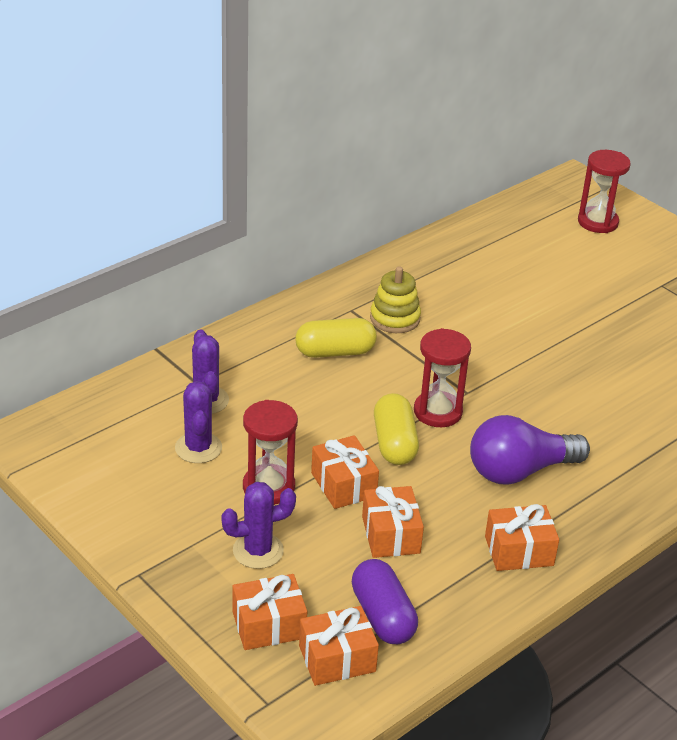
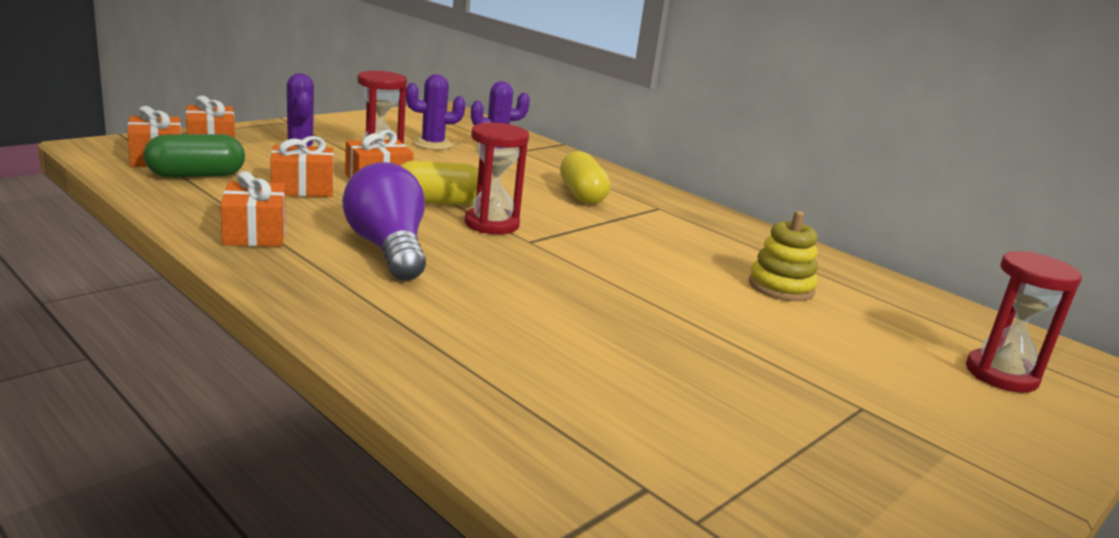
camera: 85 degrees right, 15 degrees down
purple capsule [352,559,418,644] -> green capsule [144,134,245,178]
yellow stacking toy [370,266,421,333] -> yellow stacking toy moved to [749,211,818,301]

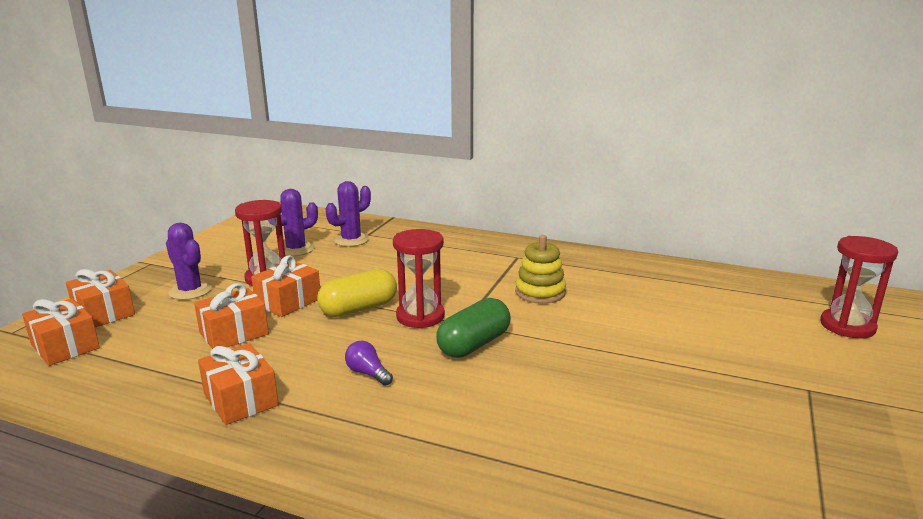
camera: 20 degrees left, 0 degrees up
green capsule [144,134,245,178] -> green capsule moved to [436,298,511,358]
purple light bulb [342,162,426,281] -> purple light bulb [345,341,393,386], size x0.43
yellow capsule [560,151,610,205] -> none
yellow stacking toy [749,211,818,301] -> yellow stacking toy moved to [515,235,566,304]

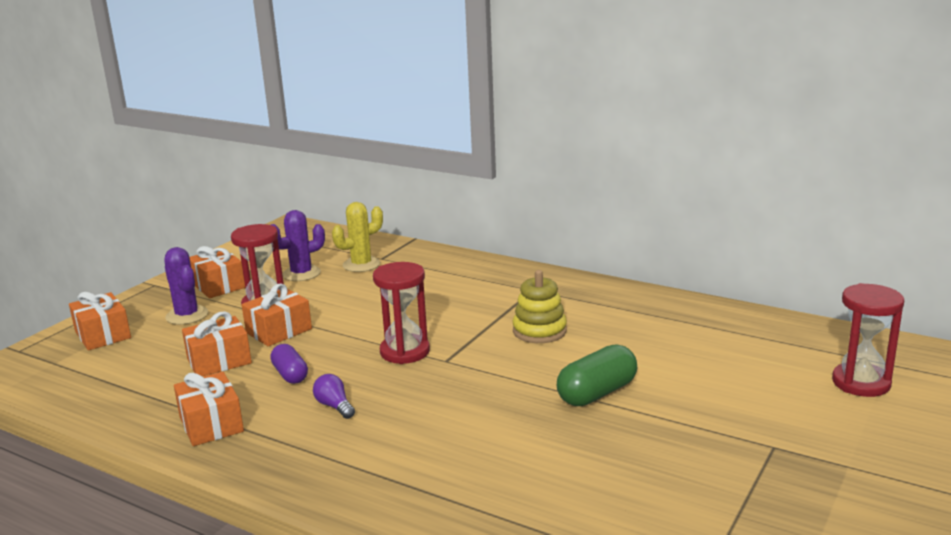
camera: 10 degrees right, 0 degrees up
orange gift [22,298,100,366] -> orange gift moved to [189,246,245,298]
yellow capsule [317,269,397,317] -> none
purple cactus [326,181,371,247] -> yellow cactus [332,202,383,272]
green capsule [436,298,511,358] -> green capsule moved to [557,344,637,406]
none -> purple capsule [270,344,308,384]

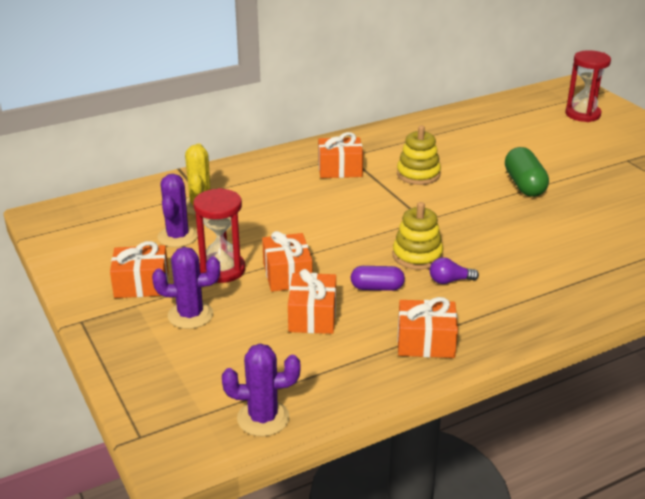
camera: 60 degrees left, 10 degrees up
orange gift [69,292,131,351] -> orange gift moved to [318,132,363,178]
red hourglass [373,262,430,364] -> none
none -> purple cactus [222,344,300,436]
none -> yellow stacking toy [393,202,443,270]

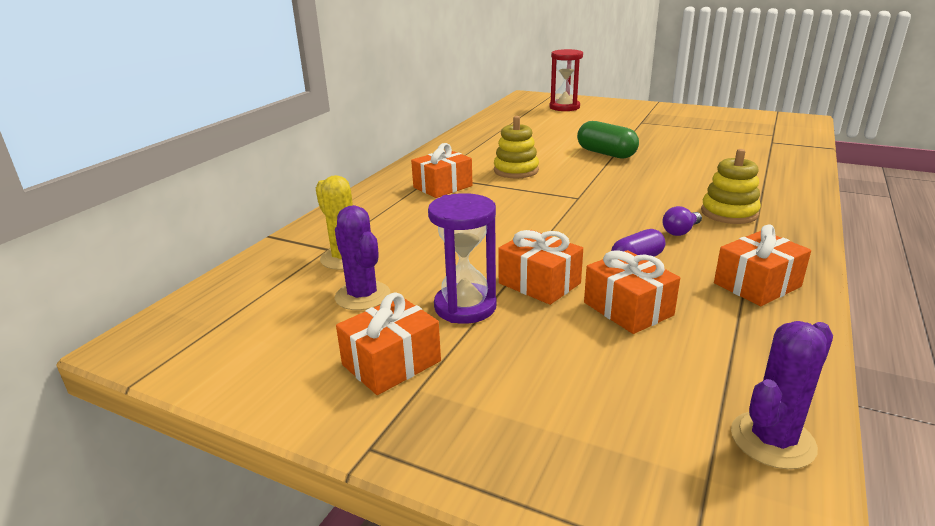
camera: 35 degrees left, 5 degrees down
purple cactus [152,247,220,329] -> none
red hourglass [193,188,245,283] -> purple hourglass [428,193,496,324]
yellow stacking toy [393,202,443,270] -> yellow stacking toy moved to [701,149,761,224]

